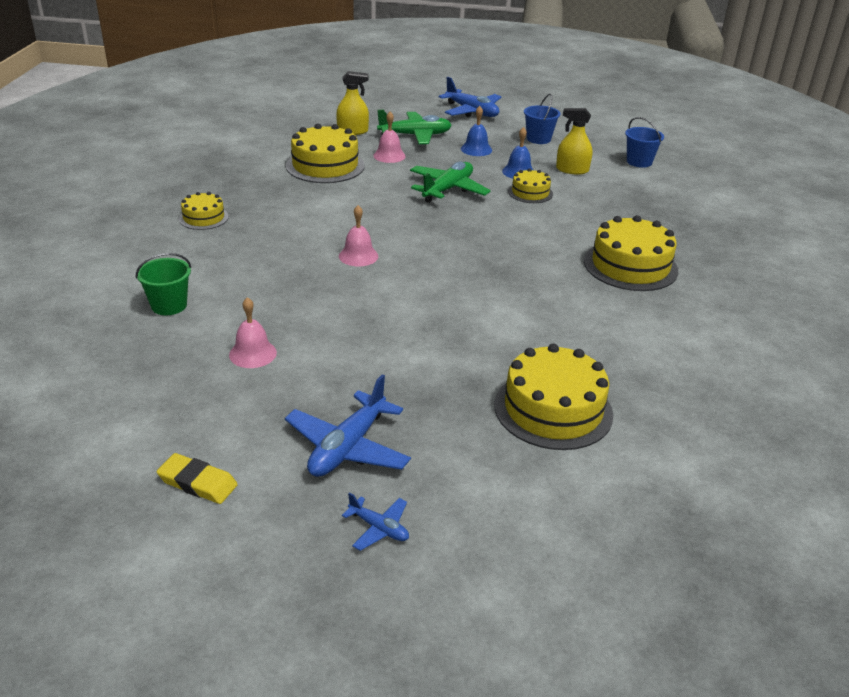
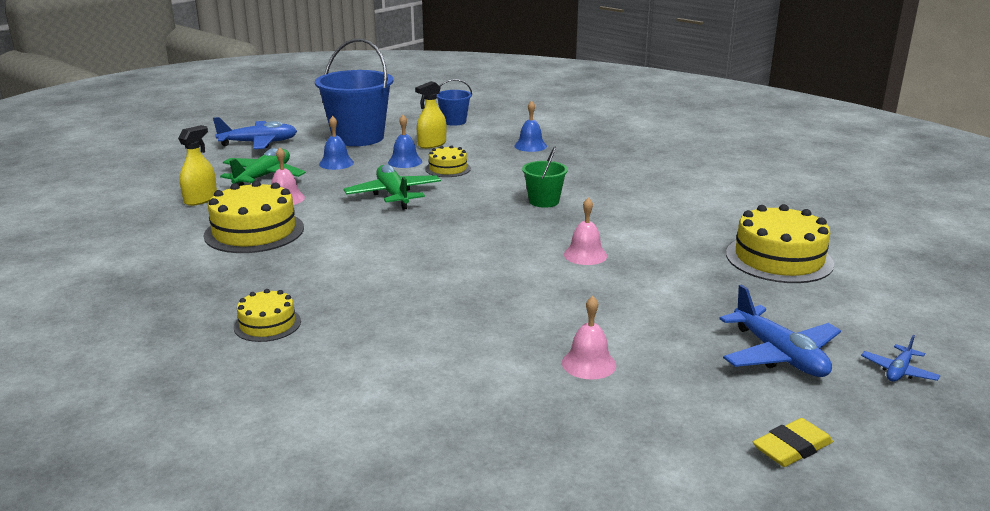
camera: 55 degrees left, 10 degrees down
green bucket [136,253,191,315] -> green bucket moved to [522,147,568,208]
pink bell [339,205,378,266] -> pink bell moved to [564,197,607,265]
blue plane [342,492,409,551] -> blue plane turned 150 degrees clockwise [861,335,940,382]
blue bucket [524,94,560,144] -> blue bucket [315,38,393,146], size x2.02
yellow cake [584,215,678,291] -> none
none -> blue bell [514,101,547,152]

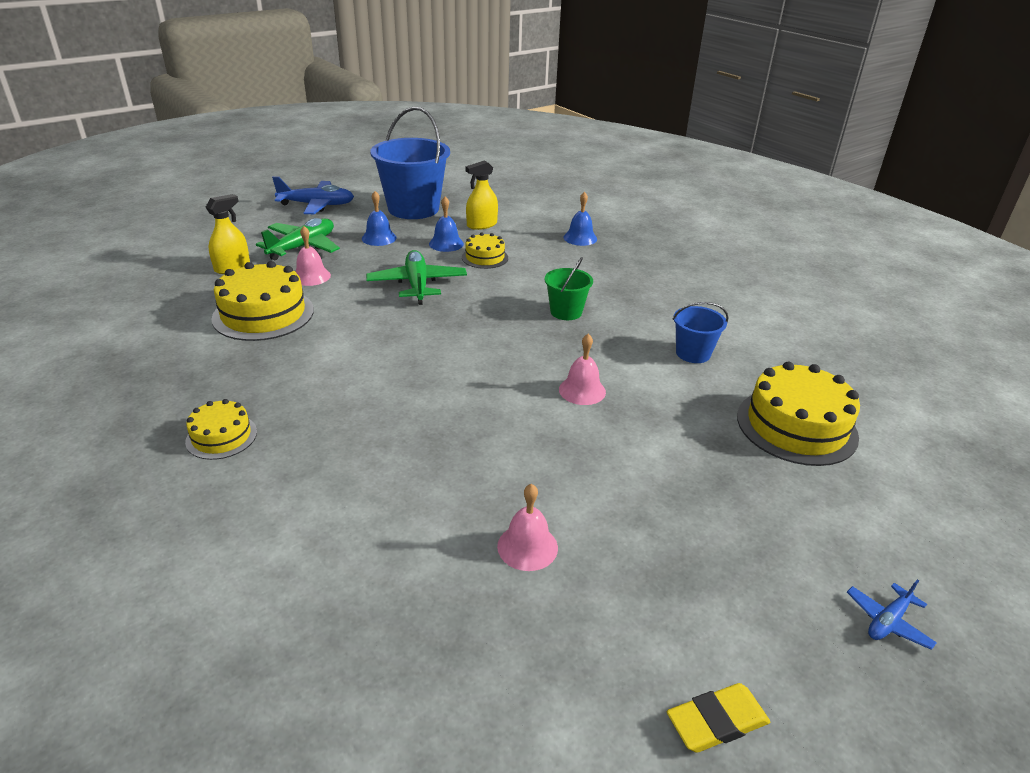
camera: 10 degrees right, 10 degrees up
blue bucket [437,79,472,126] -> blue bucket moved to [673,302,728,363]
blue plane [719,285,841,377] -> none

